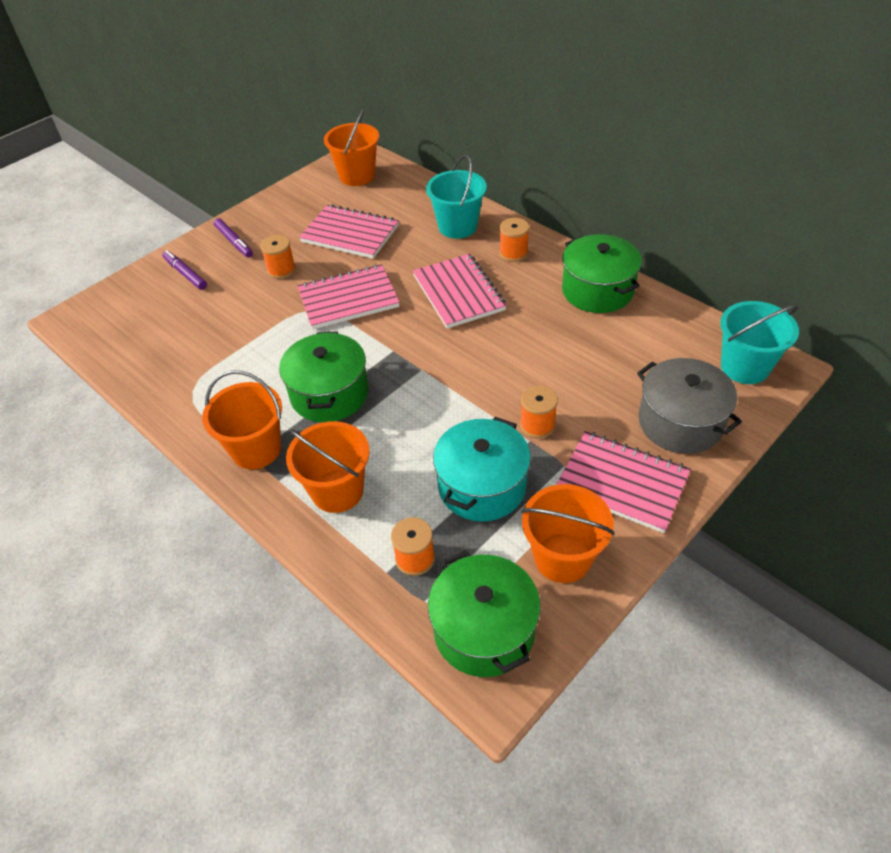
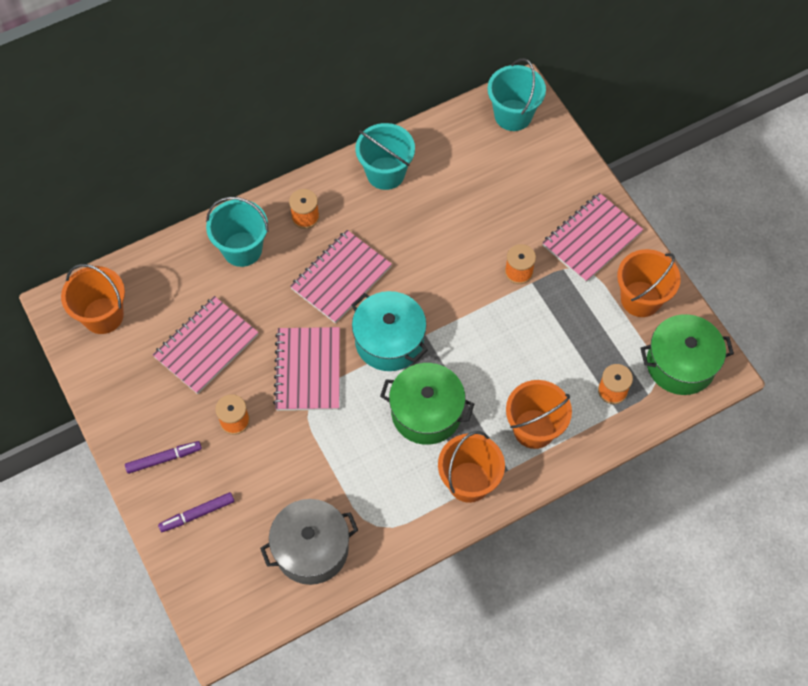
camera: 75 degrees left, 15 degrees up
pink notebook [413,254,507,329] -> pink notebook turned 45 degrees counterclockwise [290,230,392,324]
turquoise pot [433,417,531,522] -> turquoise pot moved to [351,291,428,371]
green pot [562,234,642,313] -> turquoise bucket [355,123,415,190]
grey pot [637,358,742,454] -> grey pot moved to [260,499,358,585]

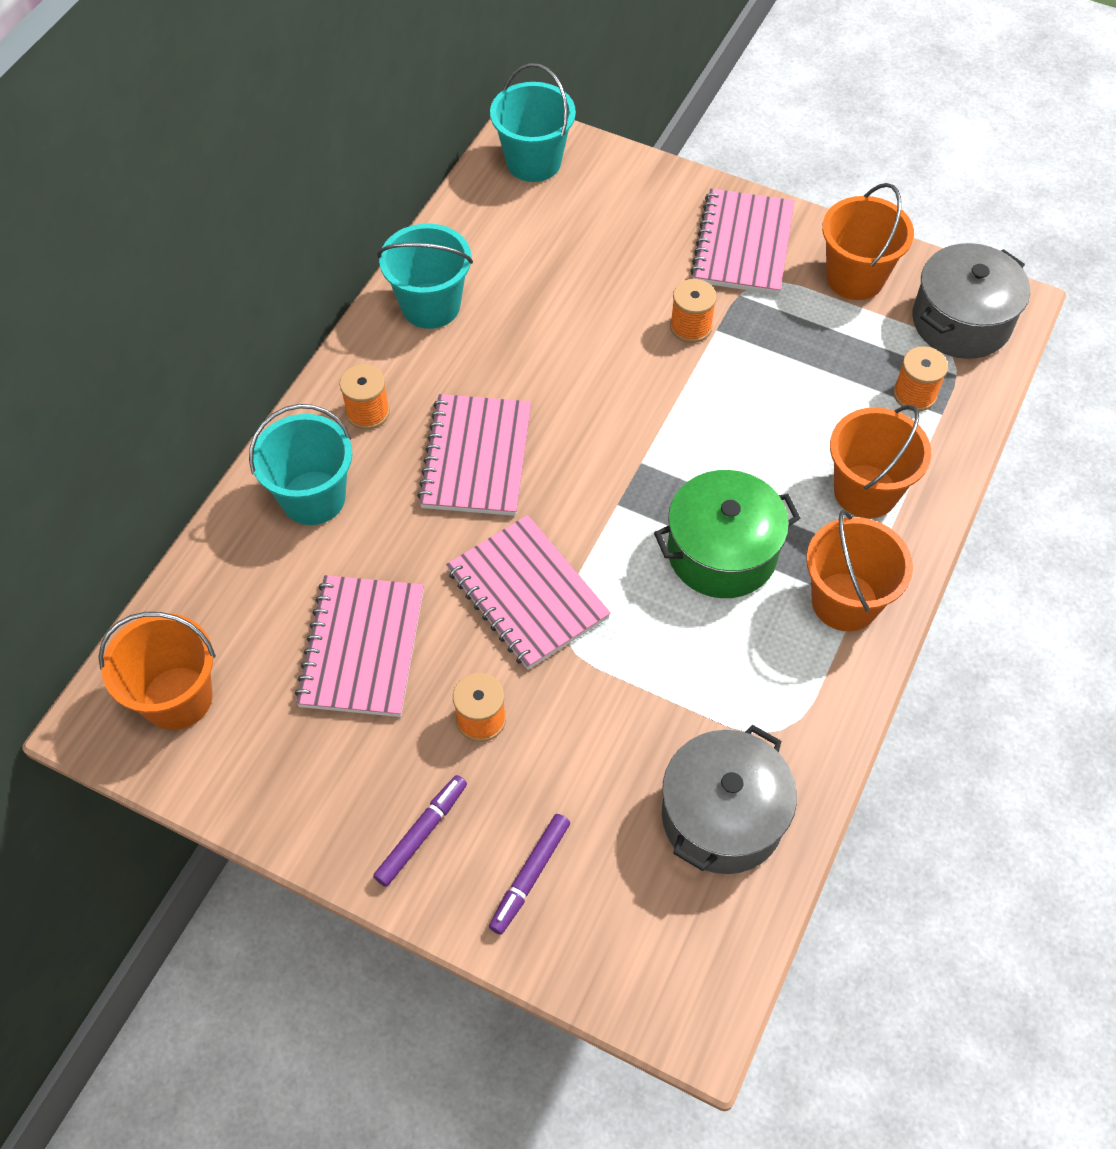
camera: 35 degrees left, 5 degrees down
turquoise pot [351,291,428,371] -> none
green pot [640,314,734,395] -> grey pot [913,243,1030,359]

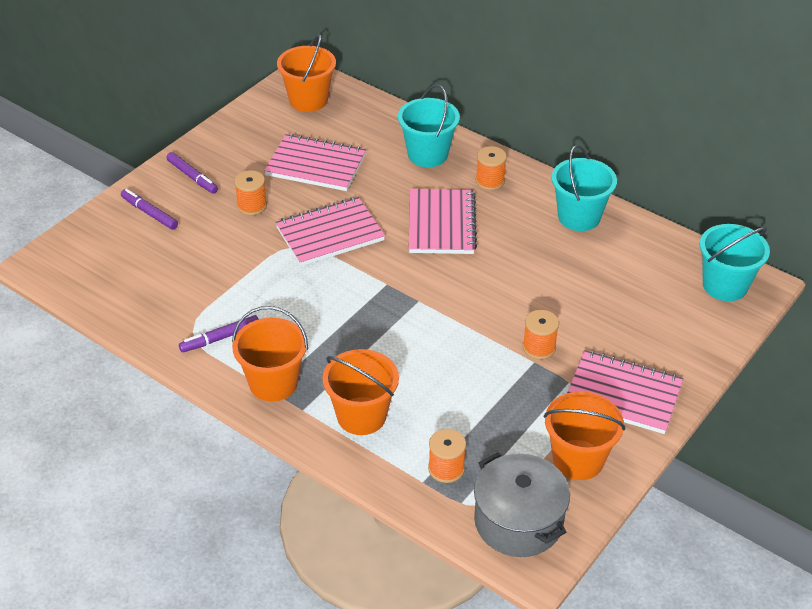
camera: 100 degrees right, 15 degrees down
pink notebook [417,394,531,516] -> pink notebook turned 75 degrees clockwise [409,189,477,254]
green pot [654,470,800,598] -> none
grey pot [662,725,797,874] -> none
none -> purple marker [179,315,259,352]

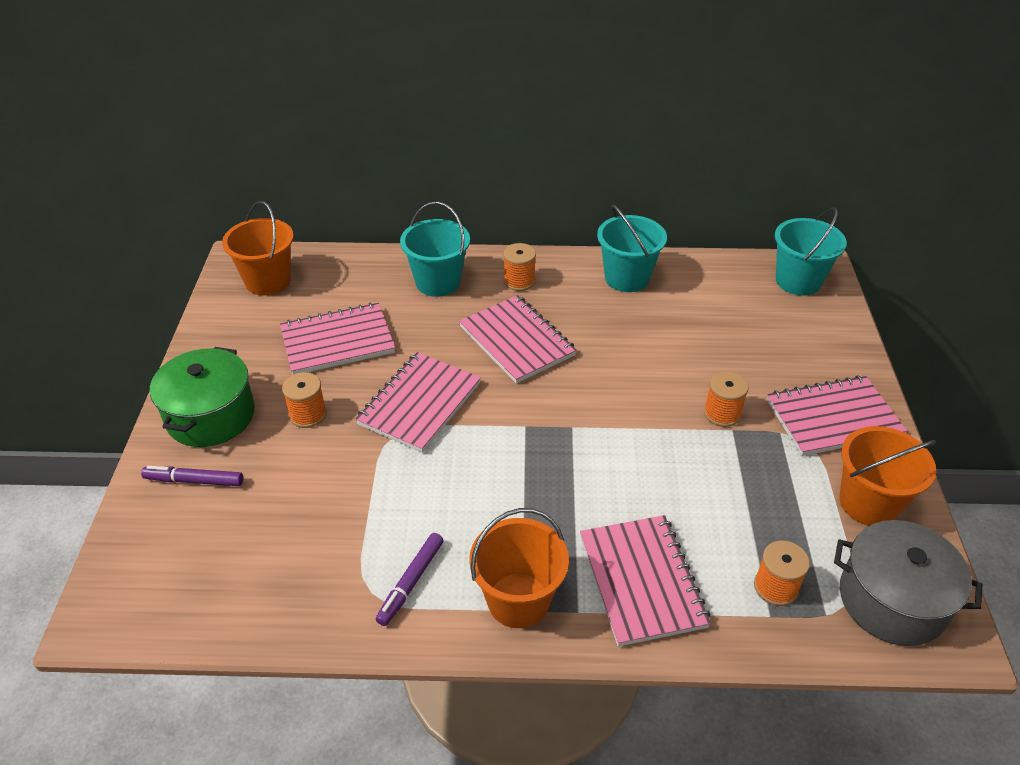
camera: 35 degrees left, 0 degrees up
purple marker [167,152,218,194] -> green pot [150,347,255,447]
orange bucket [323,349,399,435] -> pink notebook [580,515,711,647]

